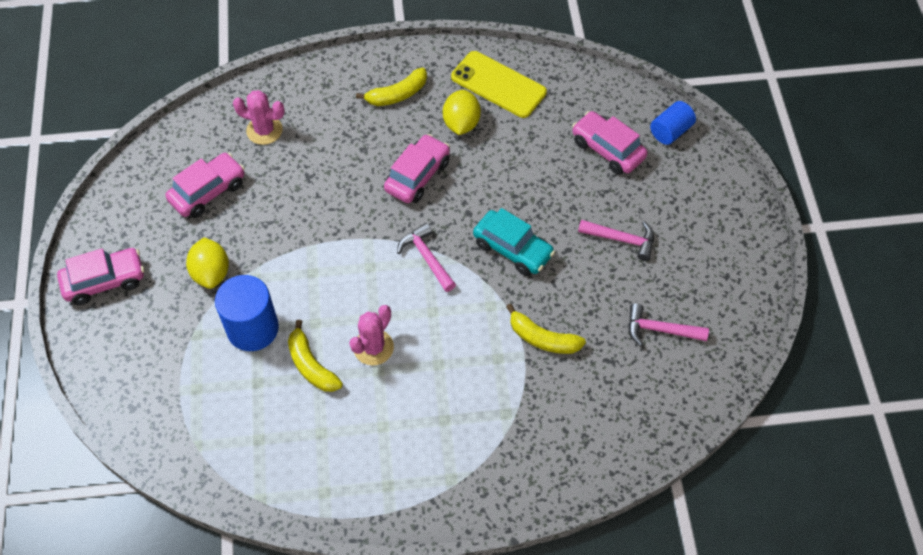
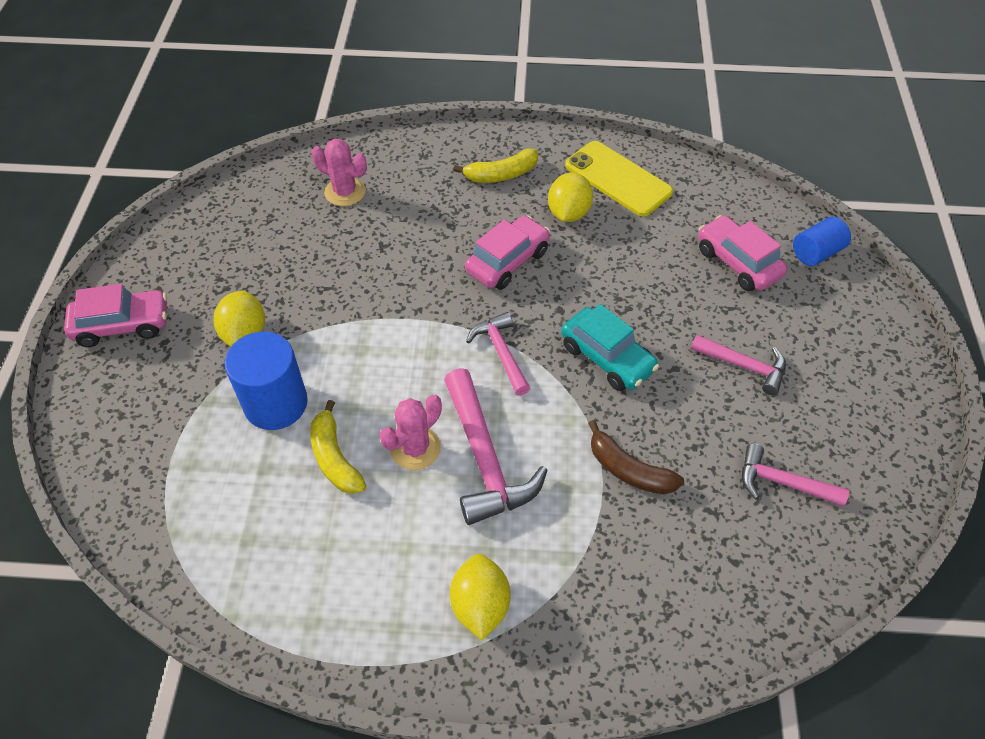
camera: 10 degrees right, 5 degrees down
pink car [166,152,245,218] -> none
yellow banana [506,304,586,354] -> brown banana [588,420,684,494]
none -> pink hammer [444,368,548,525]
none -> yellow lemon [450,554,511,640]

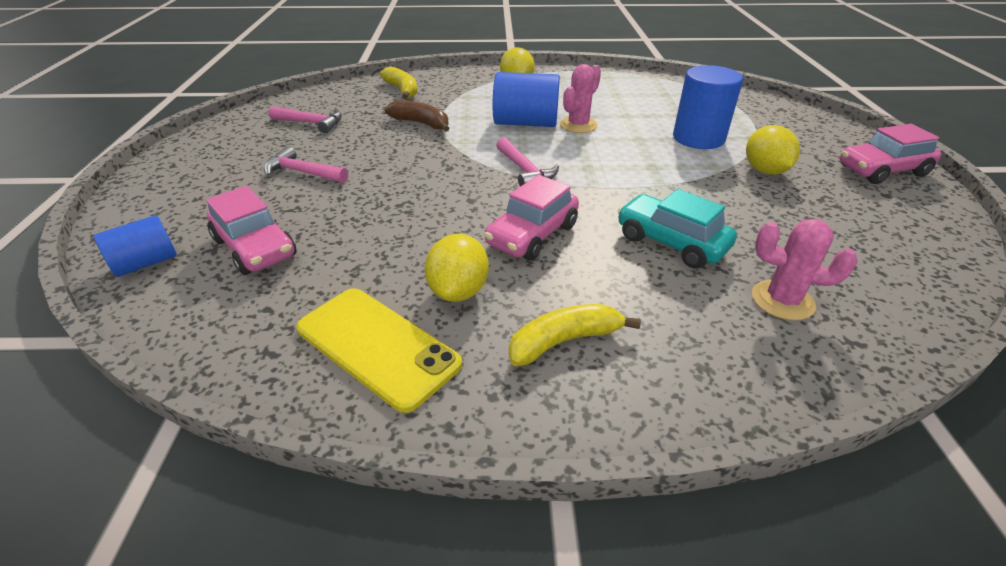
camera: 175 degrees right, 15 degrees down
yellow banana [310,400,367,494] -> yellow banana moved to [380,66,417,99]
pink hammer [444,368,548,525] -> blue cylinder [493,72,560,127]
turquoise car [561,304,659,391] -> turquoise car moved to [618,189,737,269]

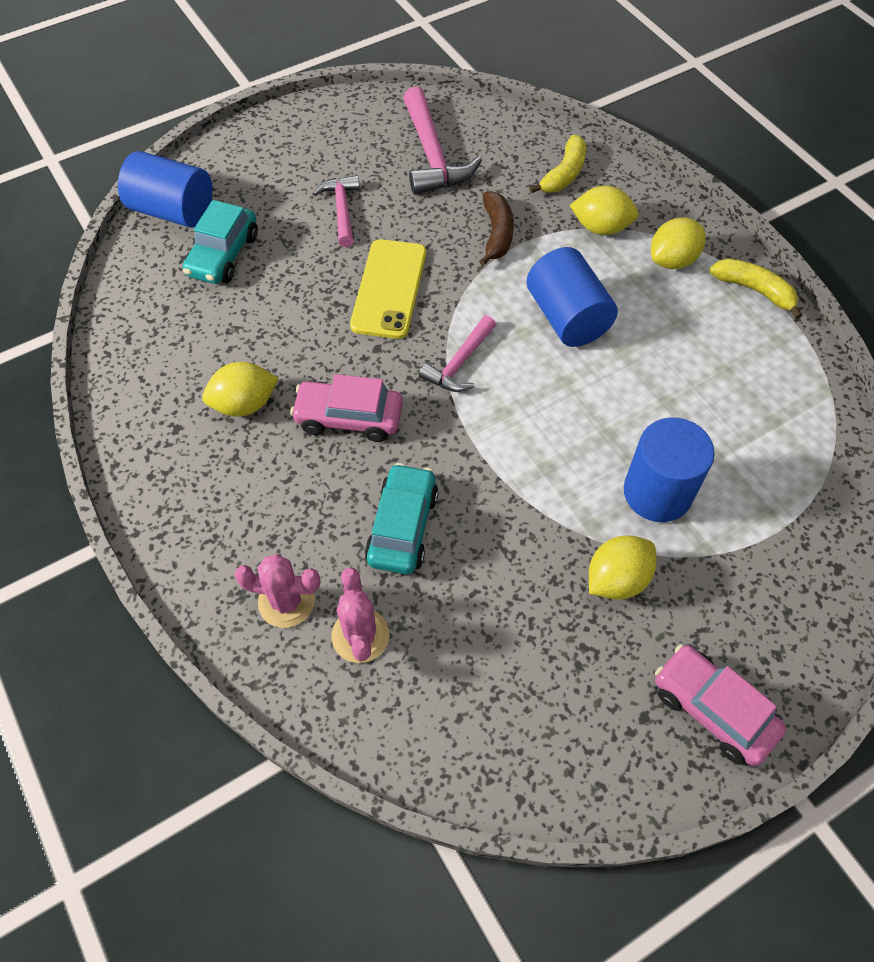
camera: 60 degrees right, 20 degrees up
blue cylinder [94,215,177,277] -> blue cylinder [118,151,213,228], size x1.62
pink car [206,186,297,275] -> turquoise car [183,200,258,284]
pink hammer [268,106,342,133] -> pink hammer [403,87,482,195], size x1.62
yellow phone [296,288,462,413] -> yellow phone moved to [350,239,426,339]
yellow banana [509,304,641,366] -> yellow banana moved to [709,258,802,319]
pink cactus [560,64,601,133] -> pink cactus moved to [234,554,320,628]
none -> yellow lemon [570,186,638,235]

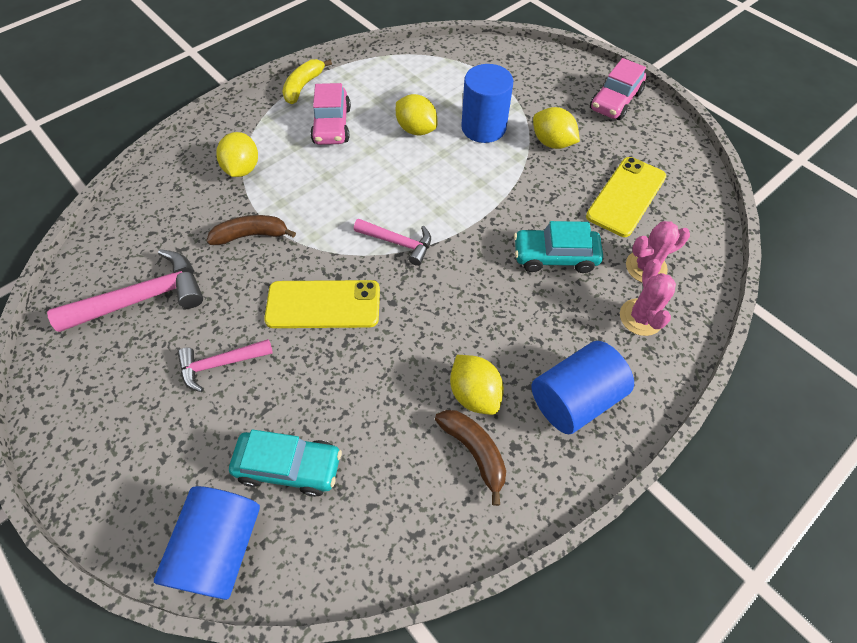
camera: 100 degrees left, 0 degrees up
pink car [290,374,403,442] -> pink car moved to [310,83,351,145]
blue cylinder [526,247,618,347] -> blue cylinder moved to [531,341,634,434]
yellow banana [529,135,586,193] -> none
yellow lemon [651,217,706,269] -> yellow lemon moved to [396,94,437,135]
none -> brown banana [435,410,506,506]
none -> yellow phone [586,157,666,237]

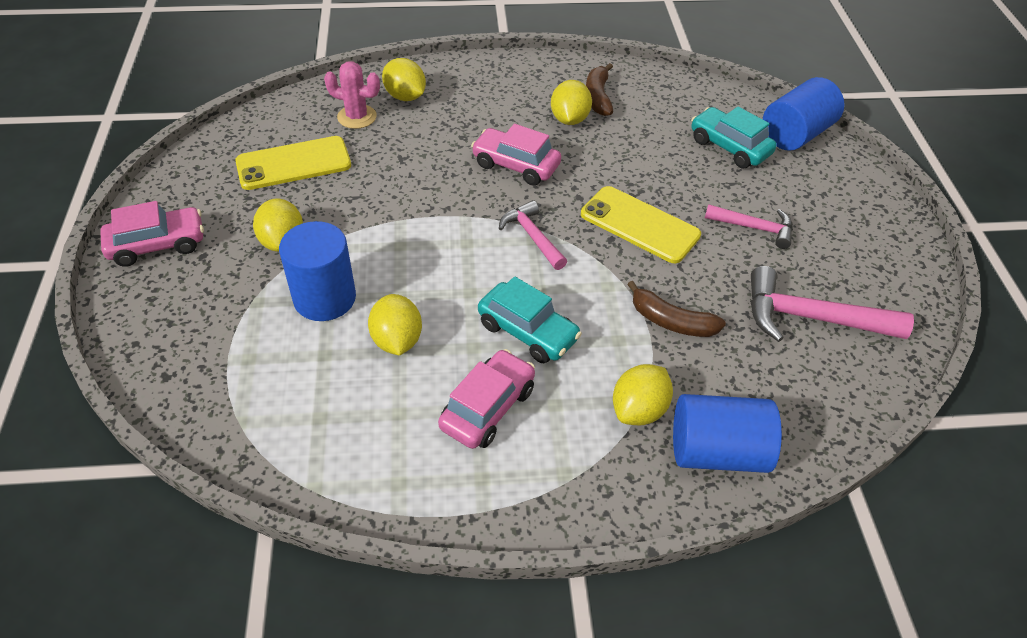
camera: 145 degrees left, 10 degrees down
yellow banana [282,59,332,104] -> none
turquoise car [514,221,603,273] -> turquoise car moved to [478,276,582,363]
blue cylinder [531,341,634,434] -> blue cylinder moved to [673,394,782,473]
pink cactus [620,259,676,336] -> yellow lemon [382,58,426,101]
none -> pink car [471,124,561,186]

